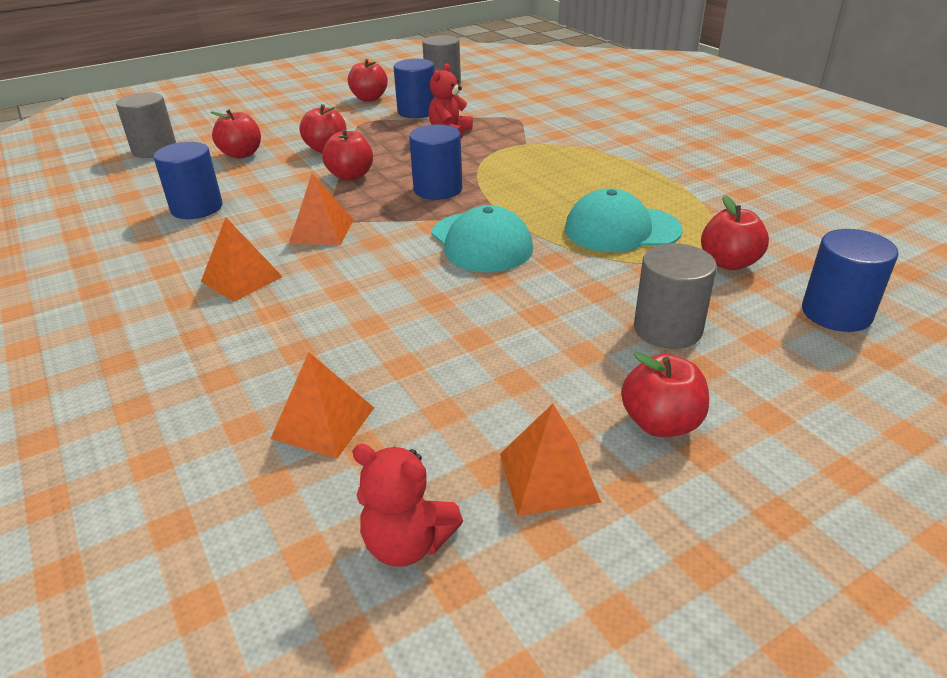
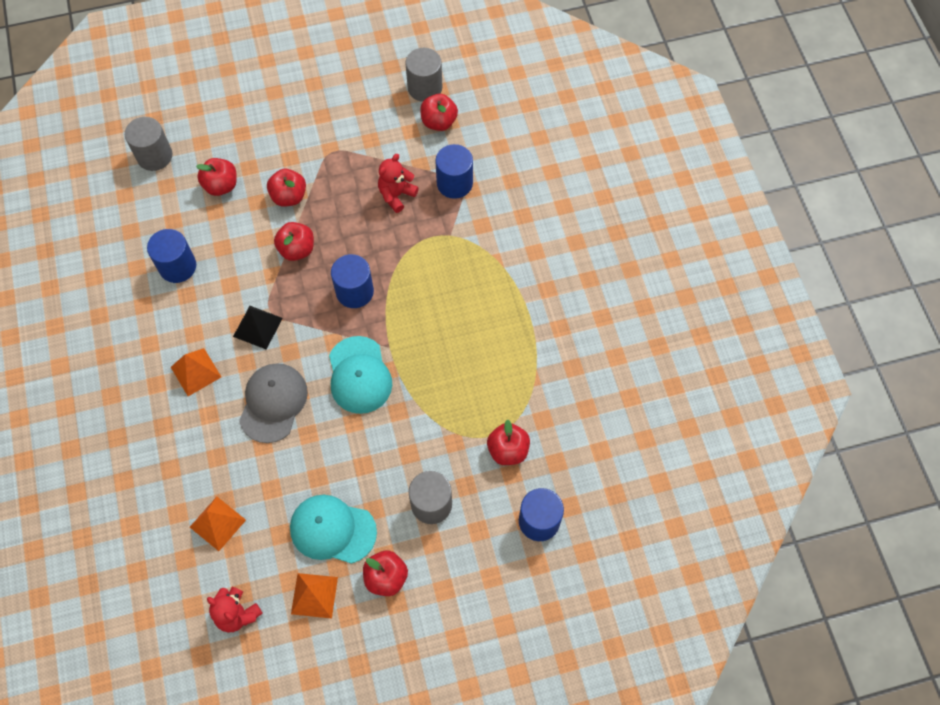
camera: 15 degrees right, 30 degrees up
orange pyramid [289,173,353,245] -> black pyramid [233,306,283,349]
red apple [348,59,388,102] -> red apple moved to [420,94,458,131]
blue cylinder [393,59,435,118] -> blue cylinder moved to [435,144,473,199]
turquoise cap [565,188,683,252] -> turquoise cap moved to [290,495,377,564]
none -> grey cap [239,363,308,443]

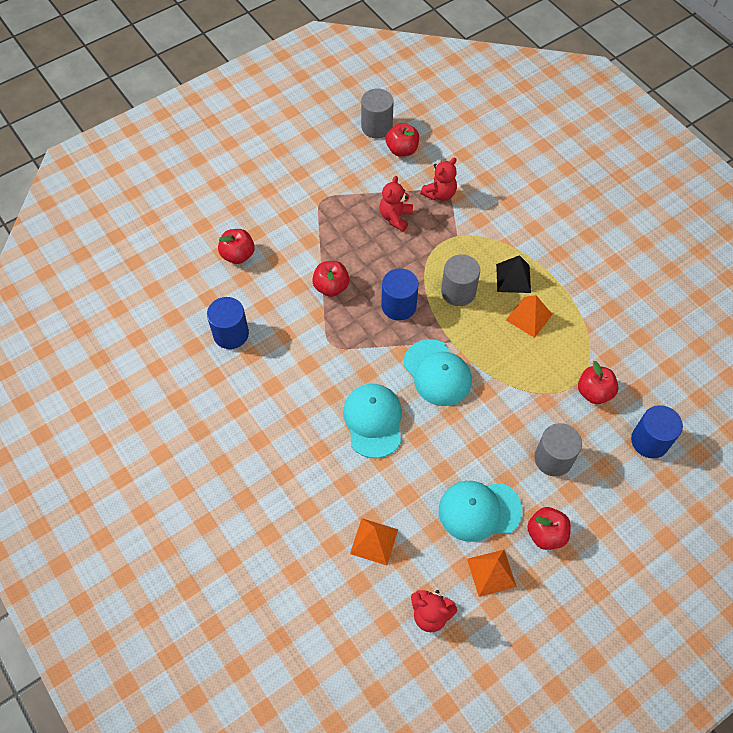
camera: 20 degrees left, 5 degrees down
grey cylinder [125,117,172,171] -> grey cylinder moved to [441,254,480,306]
orange pyramid [171,348,221,396] -> orange pyramid moved to [506,295,553,338]
black pyramid [233,306,283,349] -> black pyramid moved to [496,255,531,293]
grey cap [239,363,308,443] -> turquoise cap [343,384,402,458]
red apple [267,169,306,206] -> none
blue cylinder [435,144,473,199] -> red teddy bear [420,157,457,201]

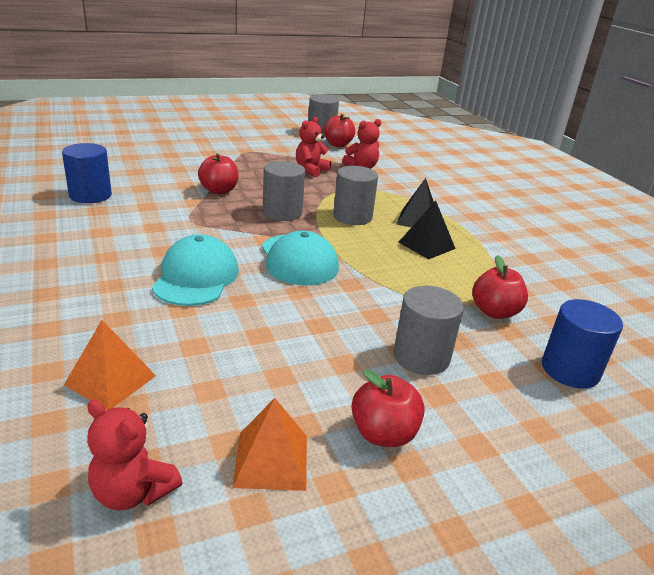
camera: 10 degrees right, 30 degrees down
red apple [218,229,255,264] -> none
blue cylinder [381,268,419,321] -> grey cylinder [263,161,305,221]
turquoise cap [439,481,522,542] -> none
orange pyramid [506,295,553,338] -> black pyramid [398,200,456,259]

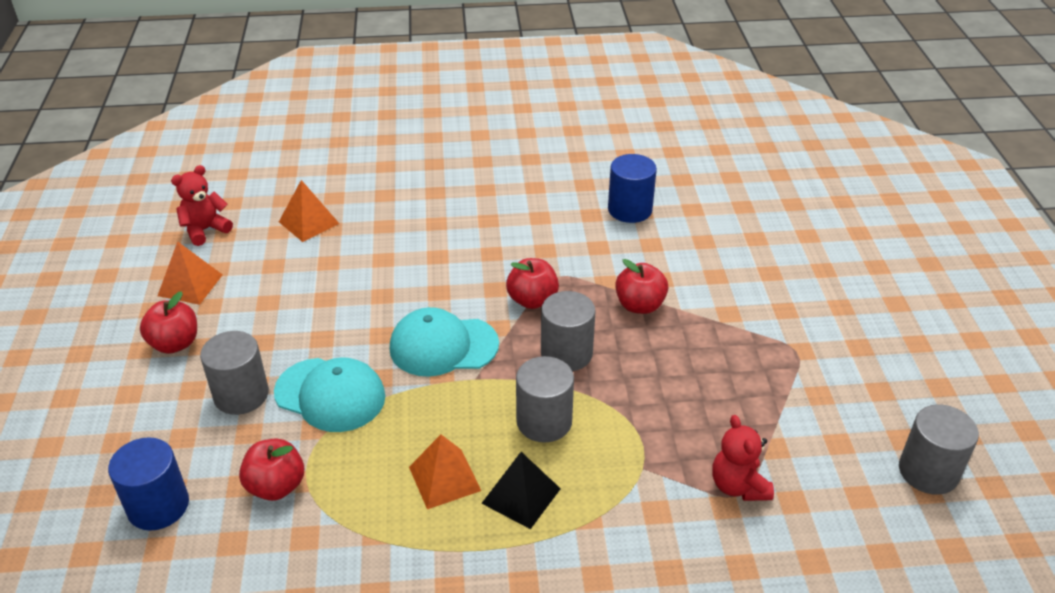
camera: 110 degrees right, 10 degrees up
turquoise cap [152,234,239,306] -> turquoise cap moved to [274,358,385,432]
red teddy bear [296,117,331,177] -> none
red apple [324,114,356,147] -> red apple moved to [506,258,559,309]
black pyramid [398,200,456,259] -> orange pyramid [409,435,481,509]

